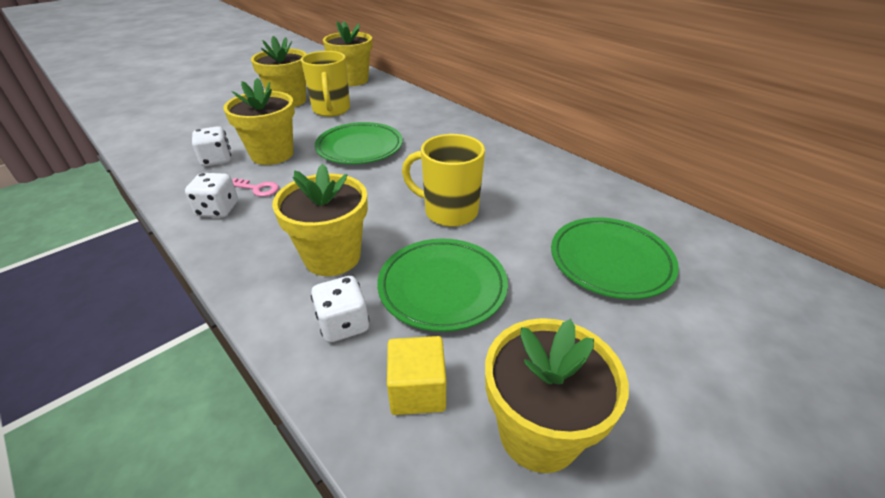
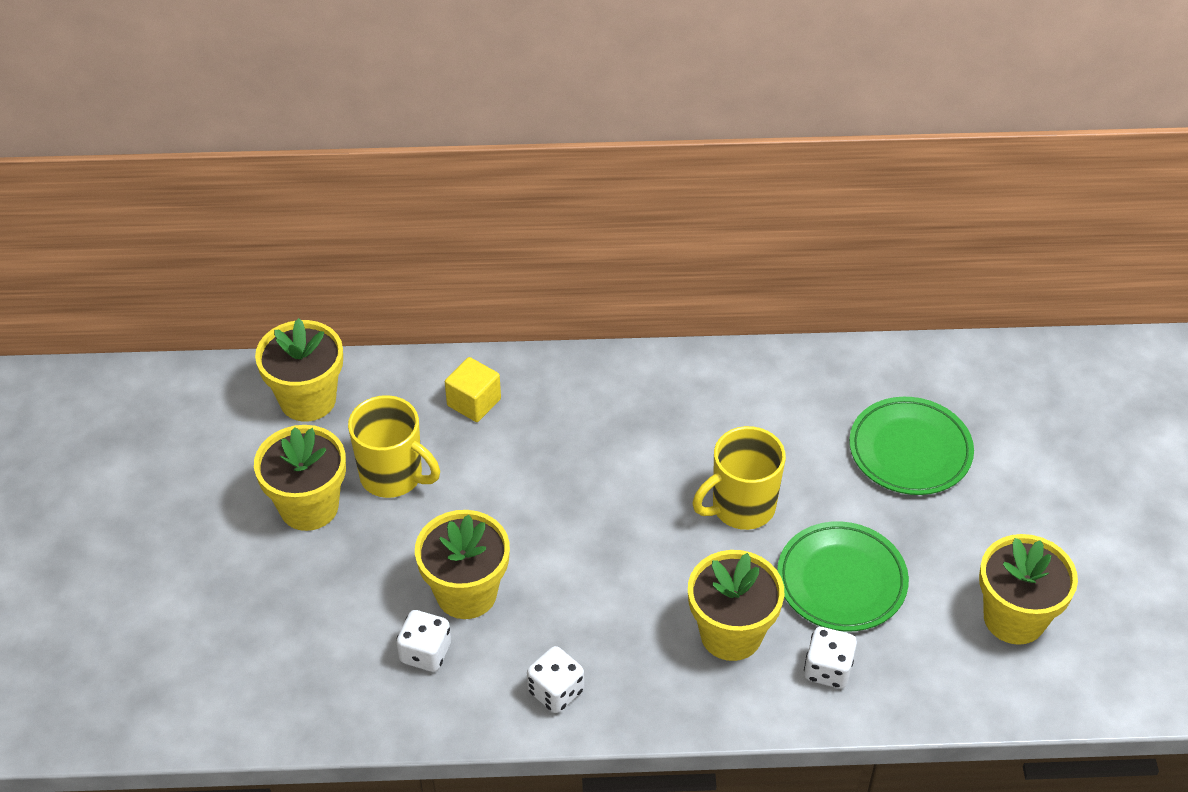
camera: 50 degrees left, 10 degrees up
pink key [232,178,279,197] -> none
green plate [315,122,403,164] -> none
yellow cube [387,336,446,415] -> yellow cube moved to [445,357,501,422]

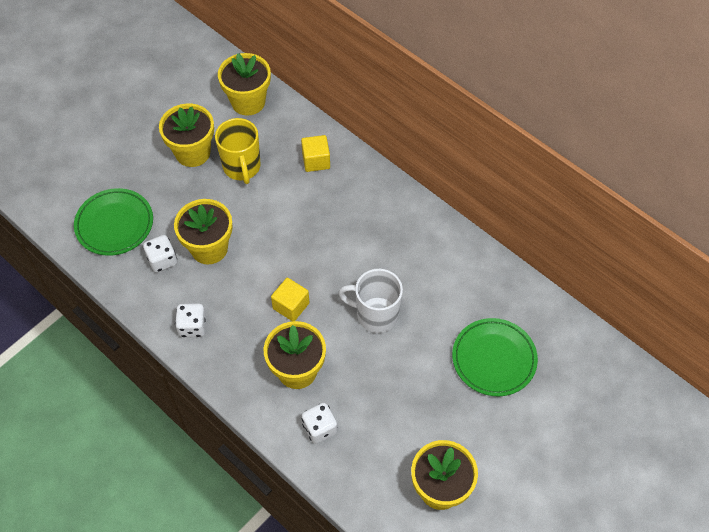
camera: 45 degrees right, 10 degrees up
yellow mug [693,426,786,530] -> white mug [338,269,403,333]
green plate [777,521,909,632] -> green plate moved to [74,188,153,256]
none -> yellow cube [271,278,309,321]

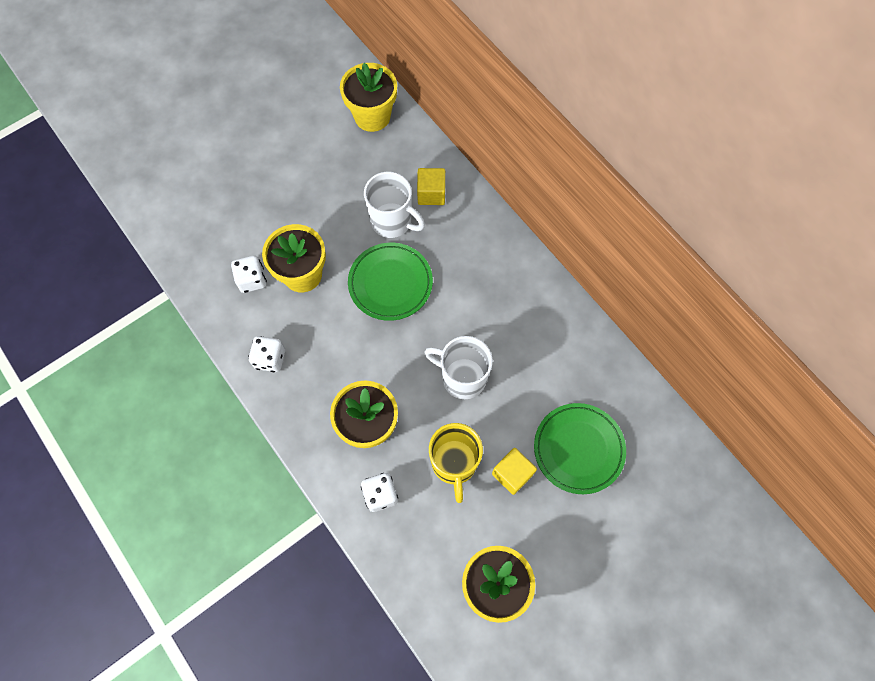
camera: 10 degrees right, 10 degrees up
green plate [74,188,153,256] -> green plate moved to [348,243,433,321]
yellow flower pot [159,104,214,167] -> none
yellow mug [215,118,261,184] -> yellow mug moved to [429,423,483,503]
yellow cube [271,278,309,321] -> yellow cube moved to [492,448,537,495]
none -> white mug [364,172,425,238]

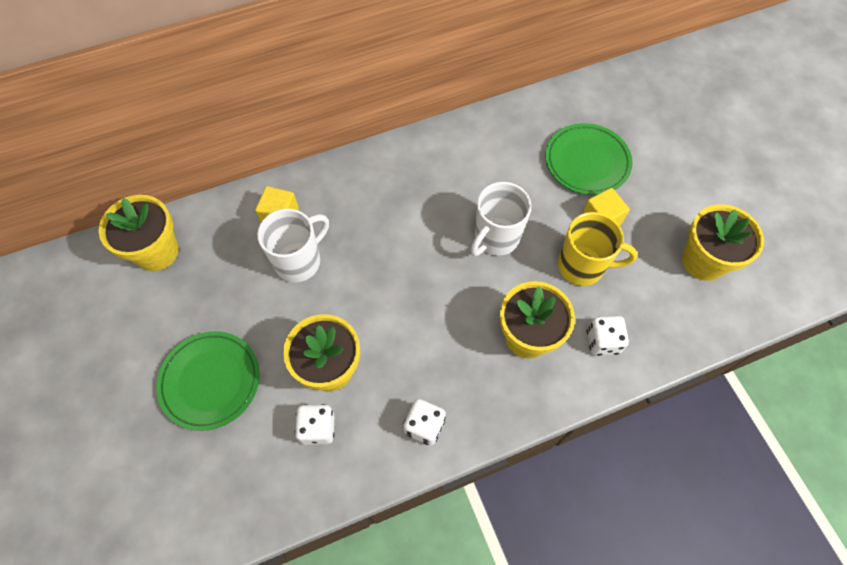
camera: 75 degrees left, 5 degrees down
green plate [348,243,433,321] -> green plate moved to [156,331,260,431]

